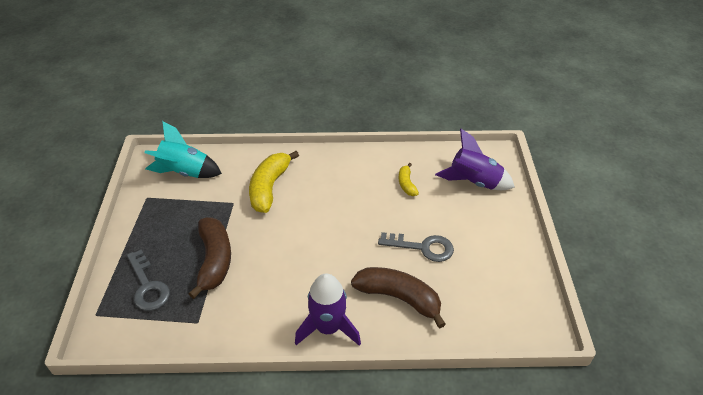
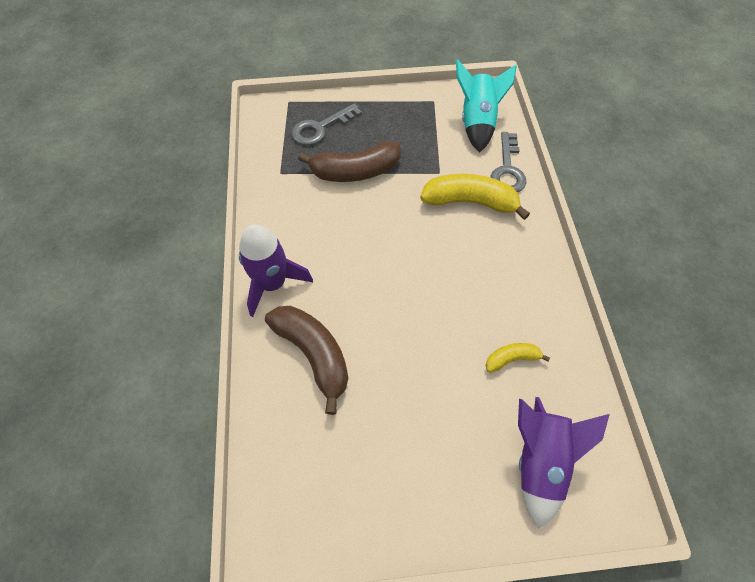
camera: 85 degrees right, 15 degrees up
brown banana [351,267,446,329] -> brown banana turned 60 degrees counterclockwise [265,306,348,415]
grey key [378,232,454,262] -> grey key moved to [490,132,526,193]

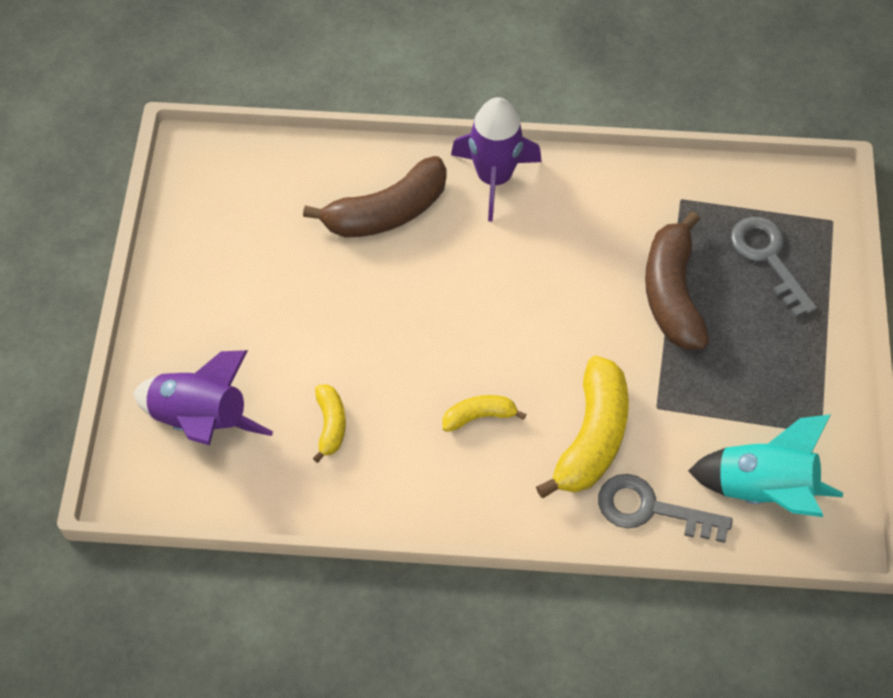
camera: 100 degrees right, 0 degrees up
none -> yellow banana [442,395,526,432]

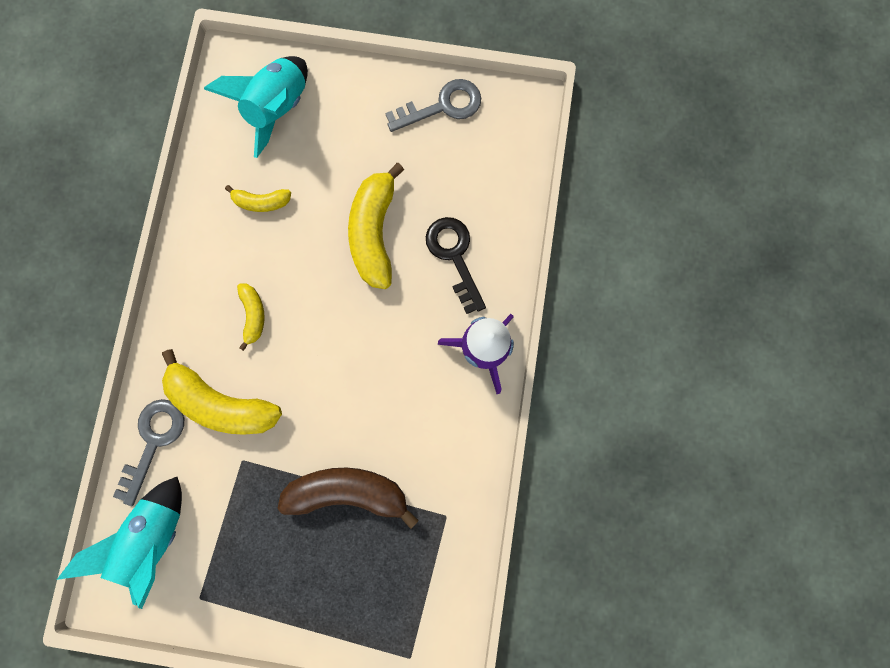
camera: 95 degrees right, 20 degrees up
purple rocket [133,350,273,446] -> turquoise rocket [204,56,308,158]
brown banana [303,156,447,238] -> black key [426,217,486,314]
grey key [731,216,817,318] -> grey key moved to [385,79,481,132]
none -> yellow banana [348,163,404,289]

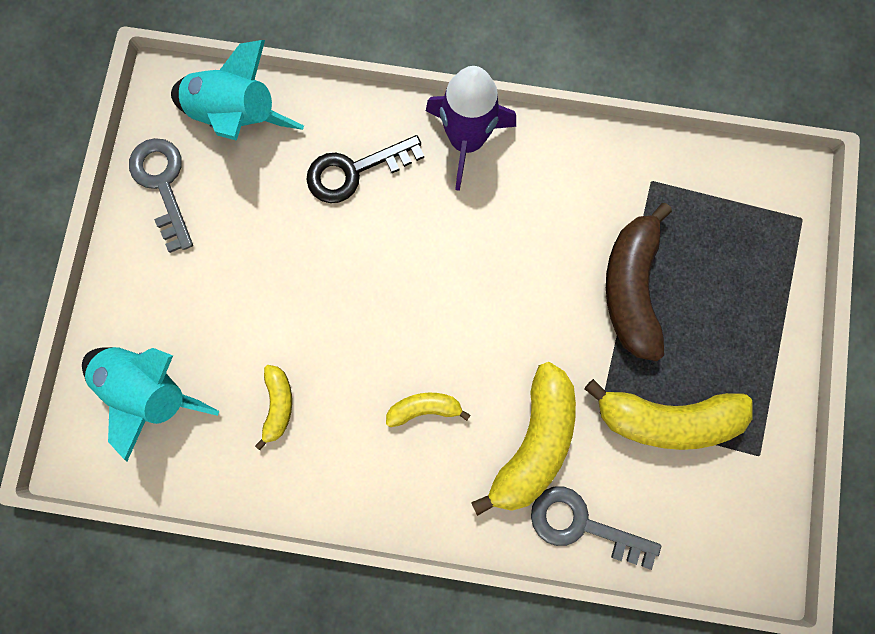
camera: 90 degrees left, 0 degrees up
turquoise rocket [57,477,182,609] -> turquoise rocket moved to [171,40,304,141]
yellow banana [348,163,404,289] -> yellow banana moved to [585,379,753,450]

